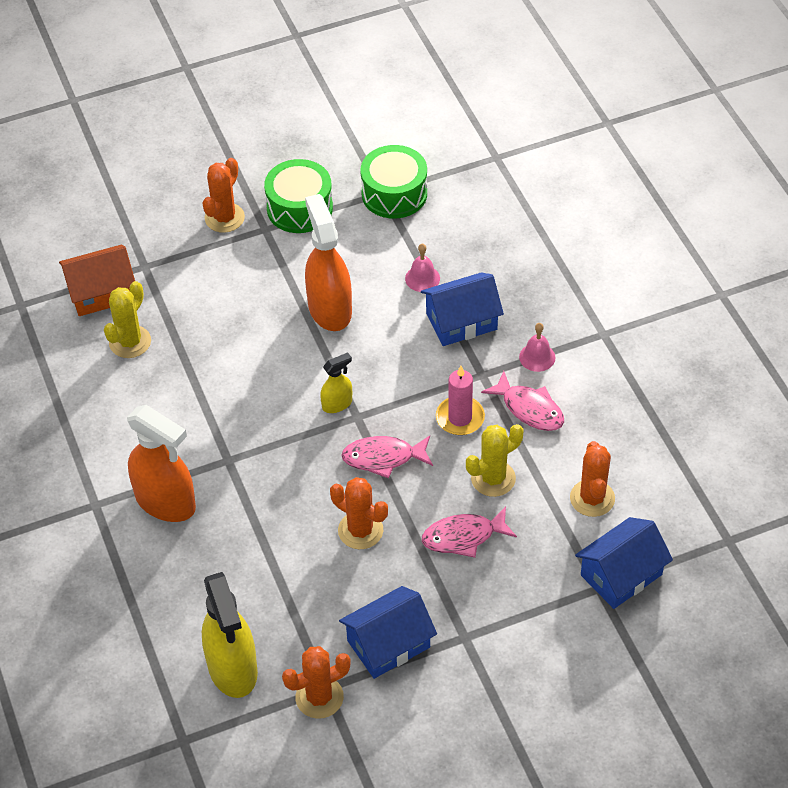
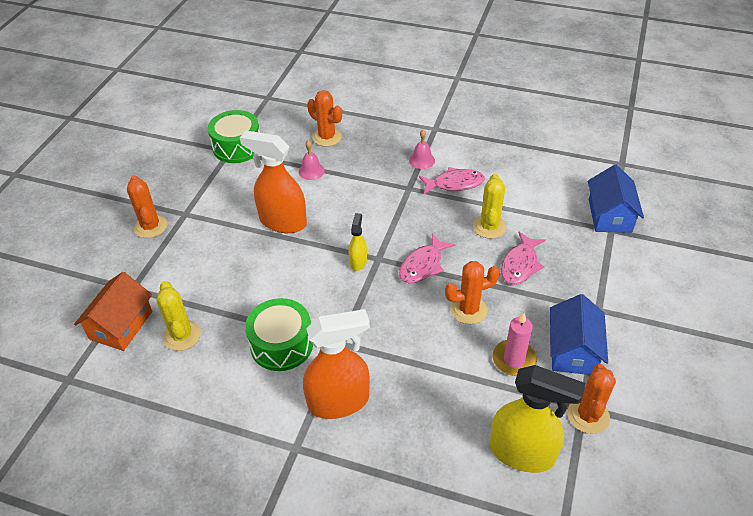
camera: 50 degrees left, 5 degrees down
green drum [264,159,333,233] -> green drum moved to [245,298,313,371]
blue house [421,272,504,346] -> none
pink candle [436,366,485,435] -> pink candle moved to [493,313,537,376]
orange cactus [570,441,615,517] -> orange cactus moved to [307,90,342,147]

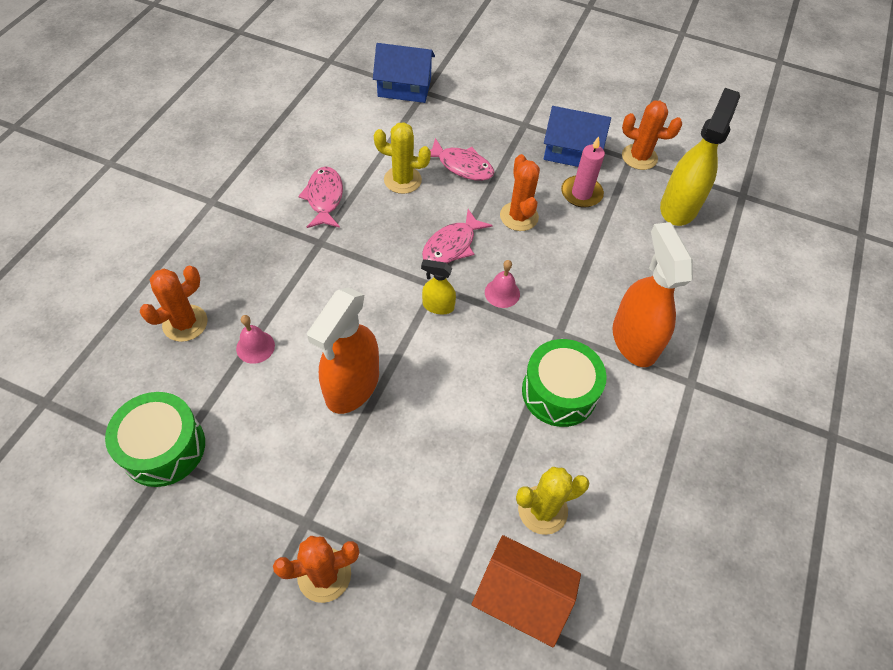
camera: 90 degrees left, 10 degrees up
pink fish [399,233,456,284] -> pink fish turned 90 degrees clockwise [422,209,493,263]
pink bell [409,130,435,169] -> pink bell moved to [485,260,520,308]

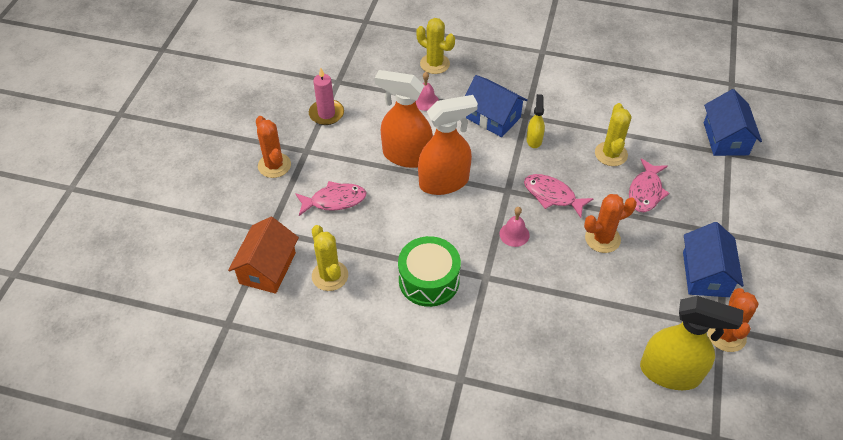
camera: 85 degrees right, 5 degrees down
green drum [105,392,205,487] -> none
orange cactus [140,266,208,342] -> yellow cactus [416,18,455,74]
pink fish [298,167,343,228] -> pink fish moved to [295,181,367,216]
yellow spray bottle [421,259,456,314] -> yellow spray bottle moved to [526,94,545,148]
pink candle [561,136,605,208] -> pink candle moved to [309,67,344,125]
orange spray bottle [613,222,693,367] -> orange spray bottle moved to [418,95,478,195]
none -> blue house [465,75,528,137]

